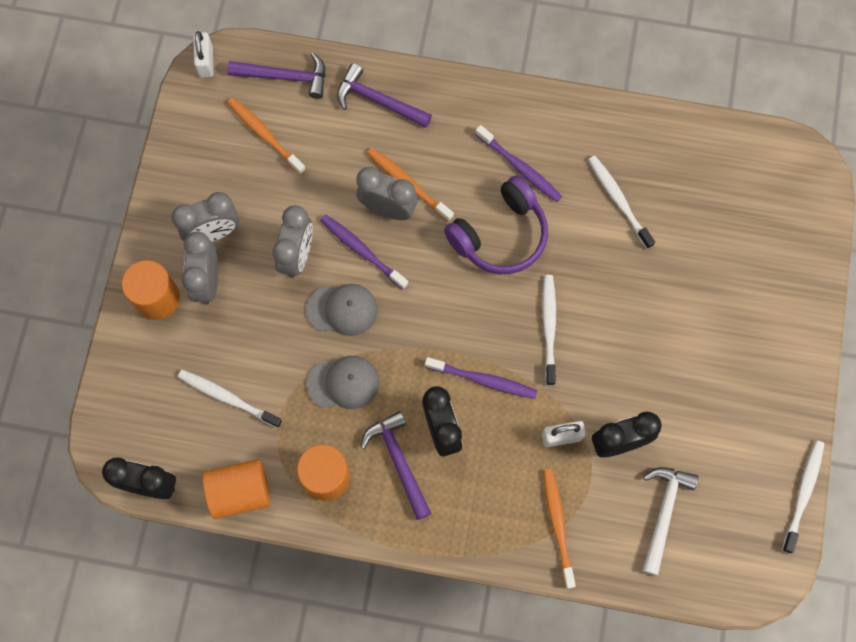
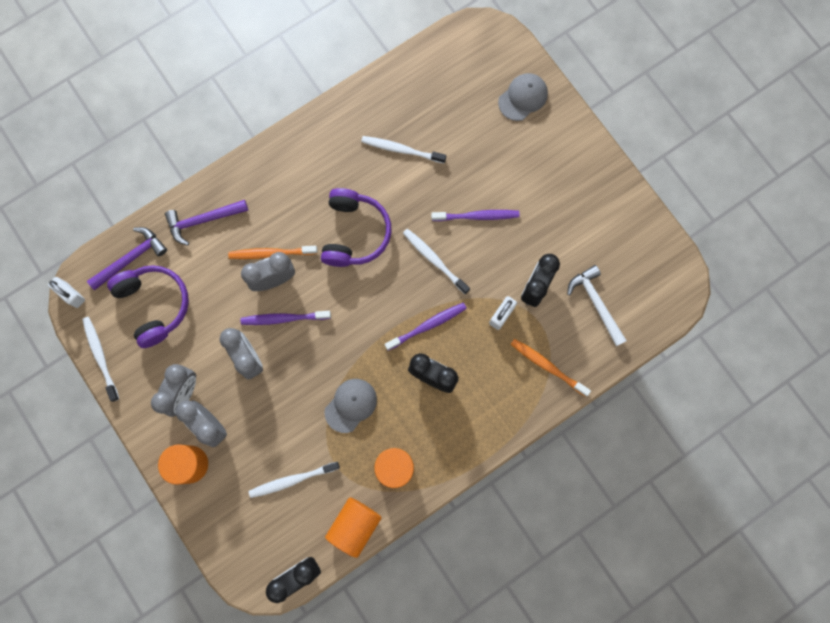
camera: 45 degrees left, 5 degrees up
orange toothbrush [227,98,306,175] -> purple headphones [107,265,189,348]
grey cap [306,284,378,336] -> grey cap moved to [498,73,548,121]
purple hammer [361,411,432,520] -> none
purple toothbrush [475,125,562,202] -> purple toothbrush moved to [431,210,520,221]
white toothbrush [782,440,824,553] -> white toothbrush moved to [82,317,119,402]

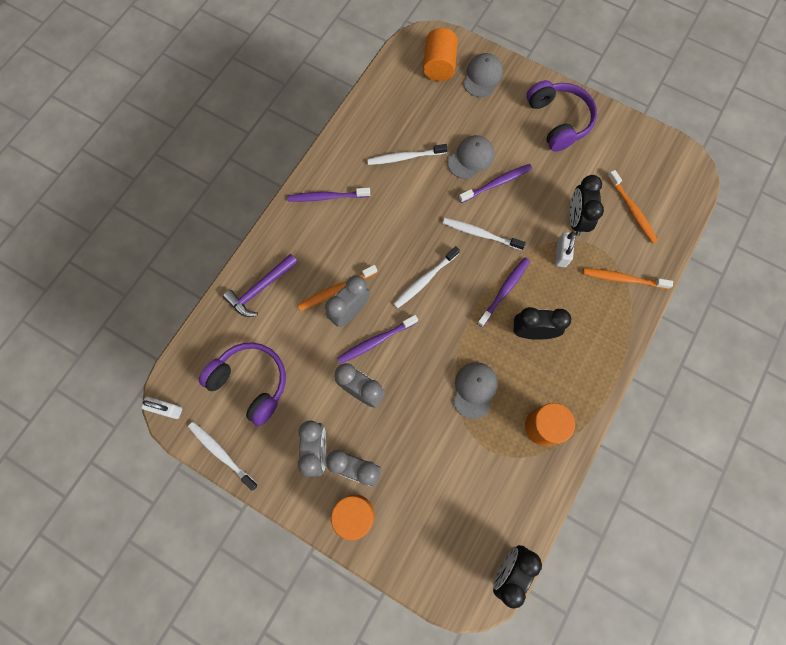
camera: 25 degrees left, 5 degrees down
purple hammer [87,227,167,290] -> none
white toothbrush [249,462,340,498] -> white toothbrush moved to [393,246,460,308]
purple headphones [321,188,391,267] -> purple headphones moved to [526,80,597,152]
orange cylinder [325,497,382,558] -> orange cylinder moved to [423,28,458,81]
white hammer [567,265,627,346] -> orange toothbrush [608,170,658,243]
none -> purple toothbrush [287,188,370,202]
none -> grey cap [448,135,494,179]

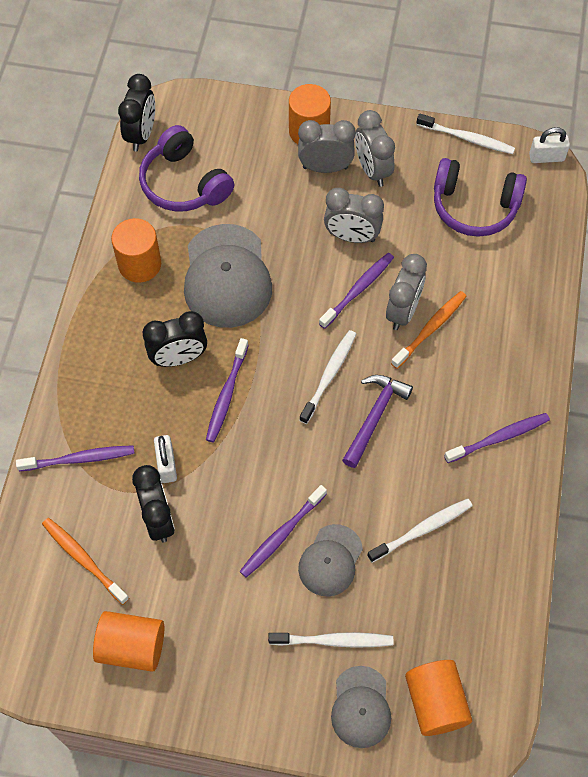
camera: 160 degrees right, 10 degrees down
purple hammer [223,254,298,317] -> purple hammer moved to [342,375,413,468]
white toothbrush [443,218,526,250] -> white toothbrush moved to [268,632,393,648]
grey cap [453,362,498,419] -> grey cap [184,224,272,328], size x1.74
purple headphones [526,80,597,152] -> purple headphones moved to [139,125,234,211]
orange toothbrush [583,268,673,289] -> purple toothbrush [16,445,135,471]
none -> orange cylinder [93,611,164,672]

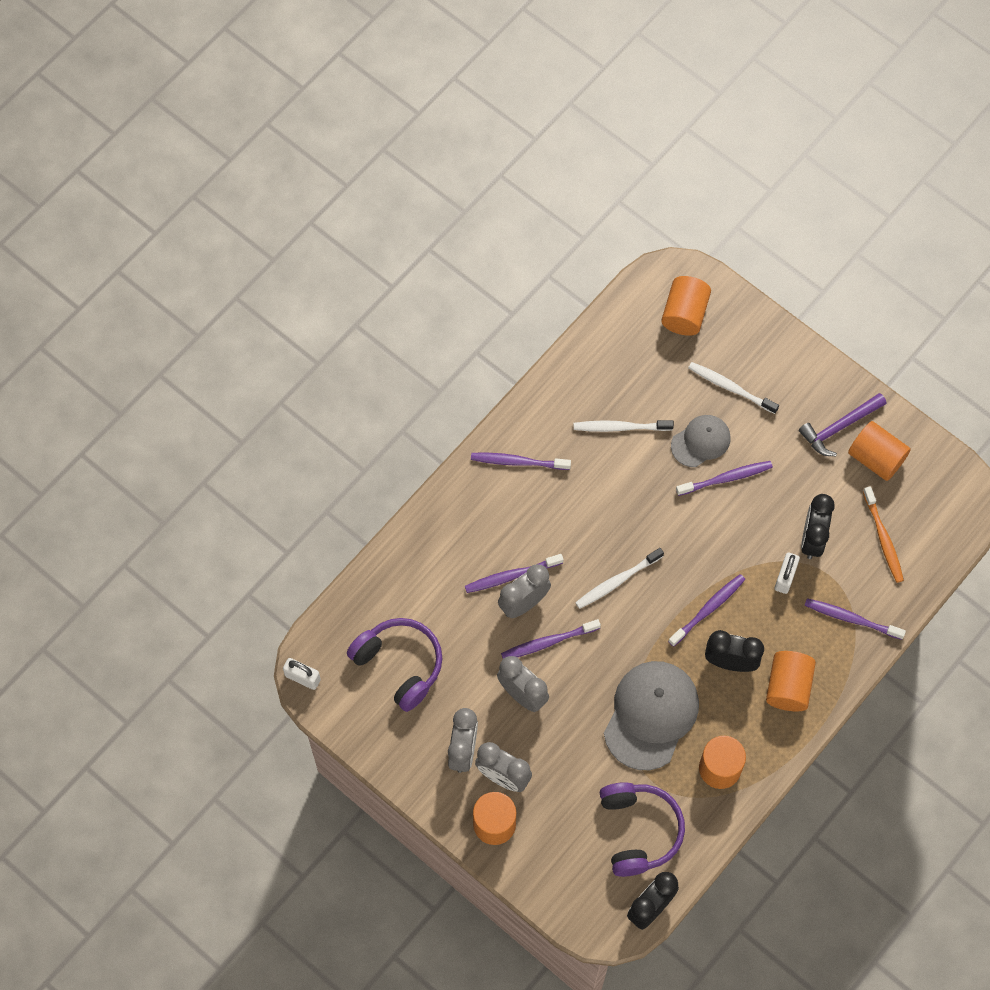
camera: 150 degrees left, 5 degrees up
grey cap [331,666,391,748] -> none
purple hammer [342,375,413,468] -> purple hammer moved to [799,393,887,456]
orange toothbrush [391,291,467,369] -> purple toothbrush [465,554,564,593]
white toothbrush [416,113,515,154] -> none
none -> orange cylinder [766,651,816,711]

